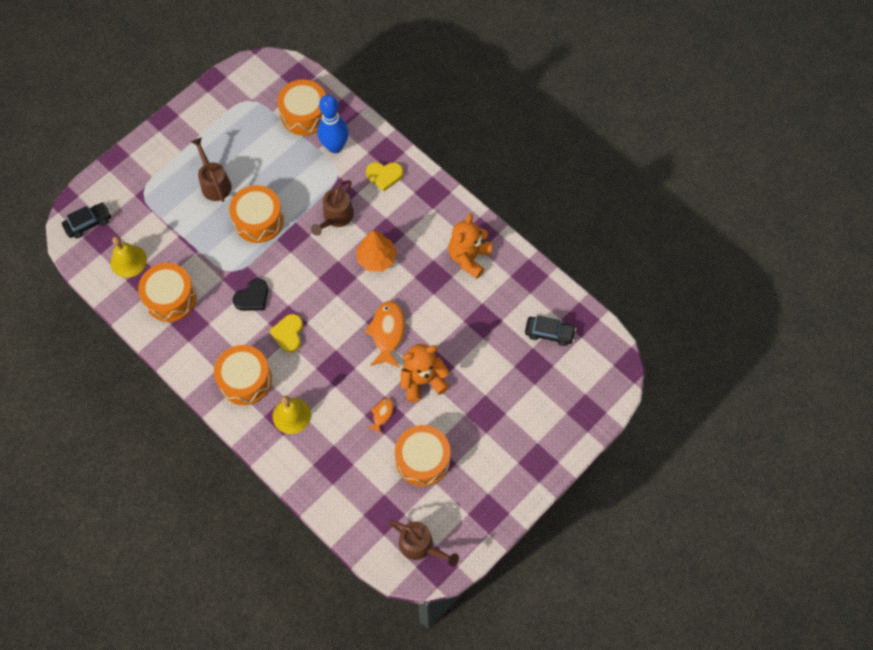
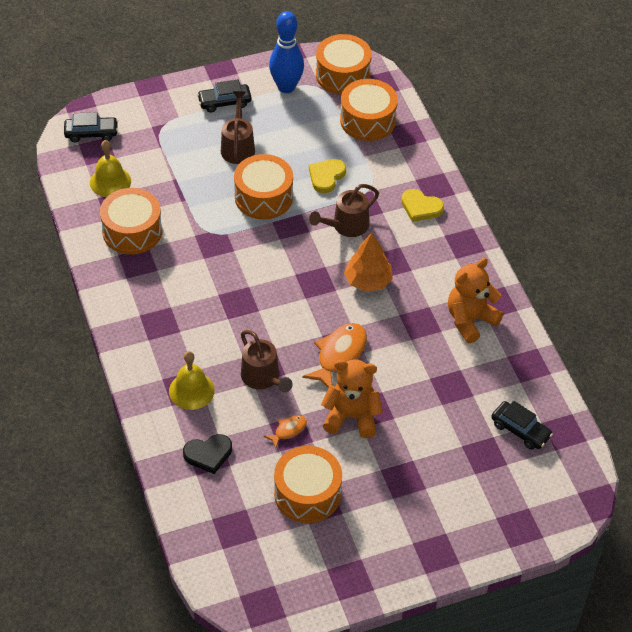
camera: 25 degrees right, 15 degrees down
orange drum [214,345,272,405] -> orange drum moved to [316,34,372,95]
black heart [233,278,268,311] -> black heart moved to [183,434,232,474]
yellow heart [269,314,303,353] -> yellow heart moved to [309,159,346,193]
blue bowling pin [317,95,349,153] -> blue bowling pin moved to [269,11,304,93]
brown watering can [388,520,459,567] -> brown watering can moved to [241,330,292,393]
none -> black car [197,80,252,113]

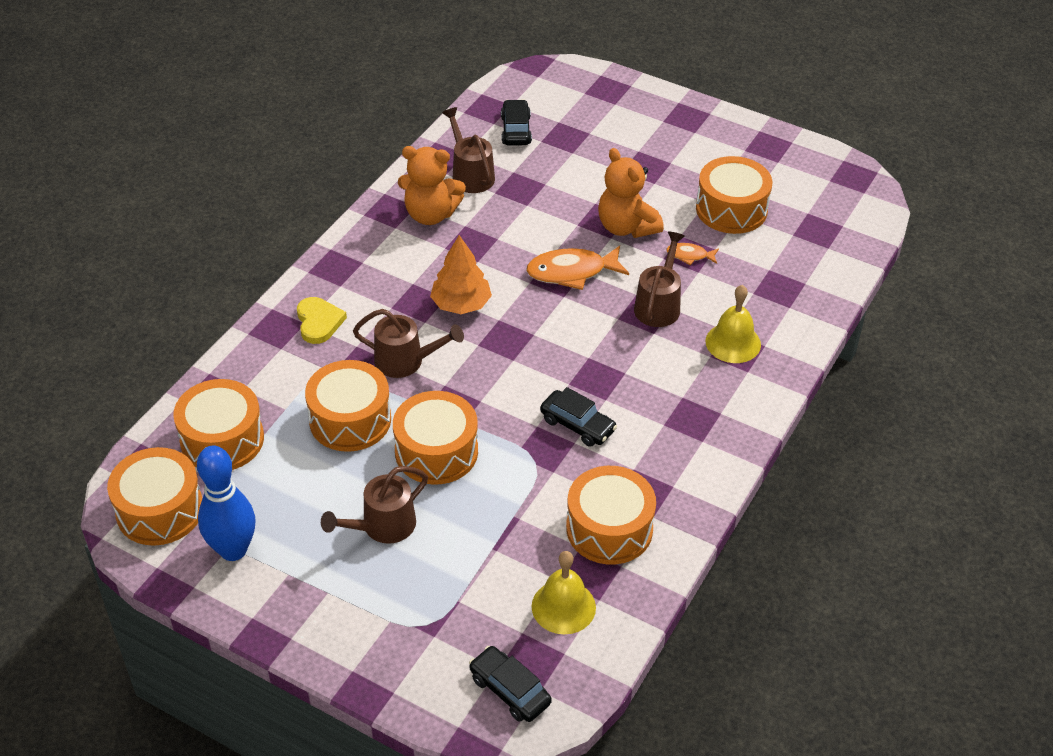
camera: 130 degrees left, 5 degrees down
black heart [183,434,232,474] -> none
black car [197,80,252,113] -> black car moved to [540,387,617,447]
yellow heart [309,159,346,193] -> orange drum [305,360,391,452]
none -> brown watering can [442,107,495,193]

